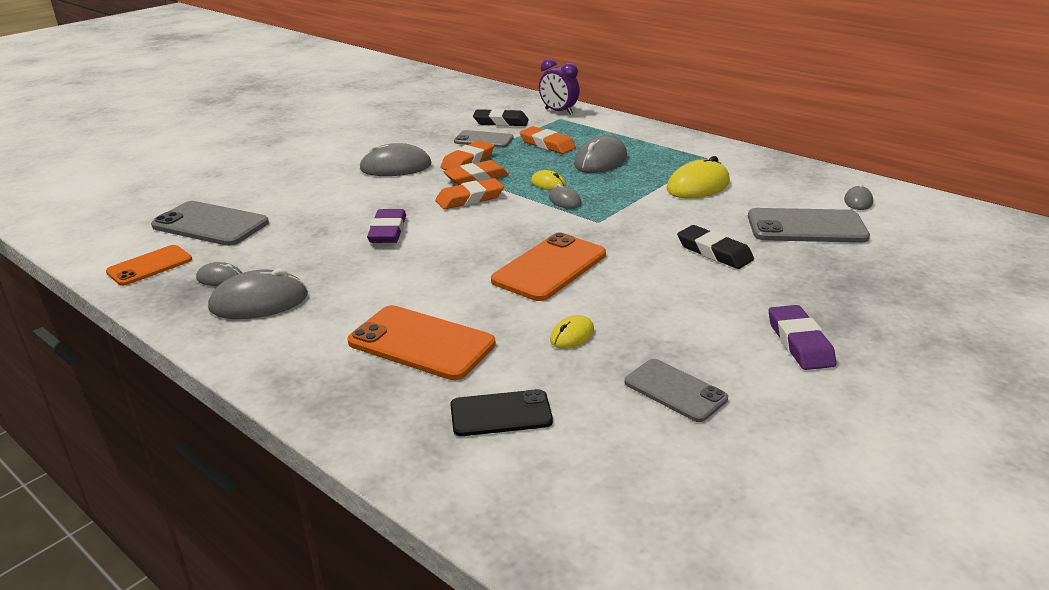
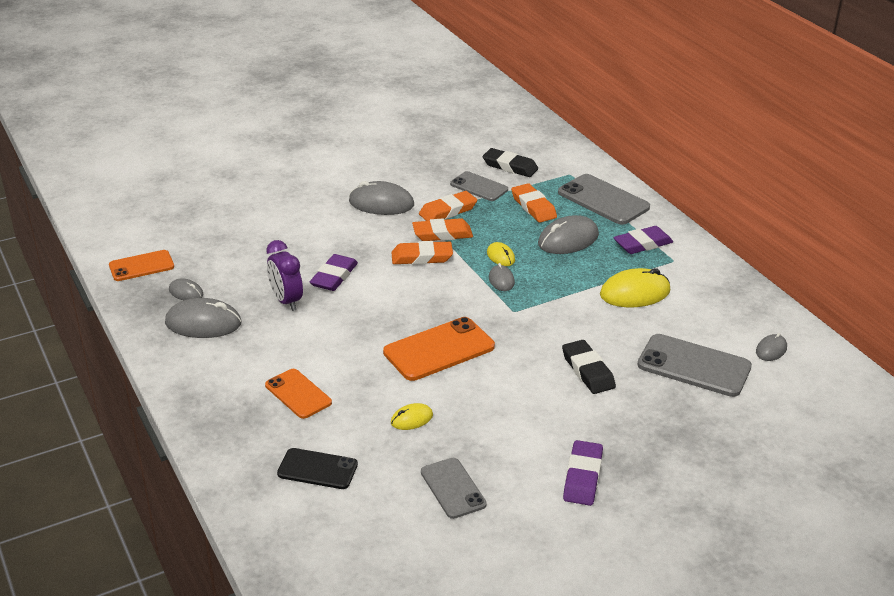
camera: 20 degrees right, 5 degrees up
grey phone [151,201,269,246] -> grey phone moved to [558,174,650,225]
orange phone [348,305,496,380] -> orange phone [265,369,332,419], size x0.64
purple clock [539,59,580,115] -> purple clock moved to [266,240,303,311]
none -> purple eraser [613,226,673,254]

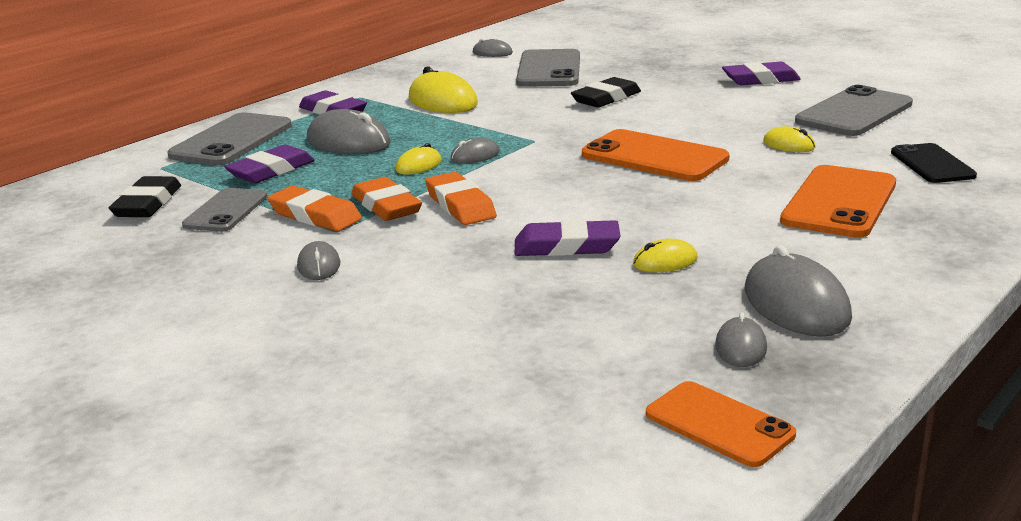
camera: 110 degrees left, 10 degrees down
orange phone [265,369,332,419] -> orange phone [780,165,896,238], size x1.57
purple clock [266,240,303,311] -> yellow mouse [633,239,698,272]
grey mouse [349,181,414,215] -> grey mouse [297,241,340,280], size x0.53
grey phone [421,458,487,519] -> grey phone [795,85,913,136], size x1.57
orange eraser [511,183,557,223] -> purple eraser [224,145,315,183]

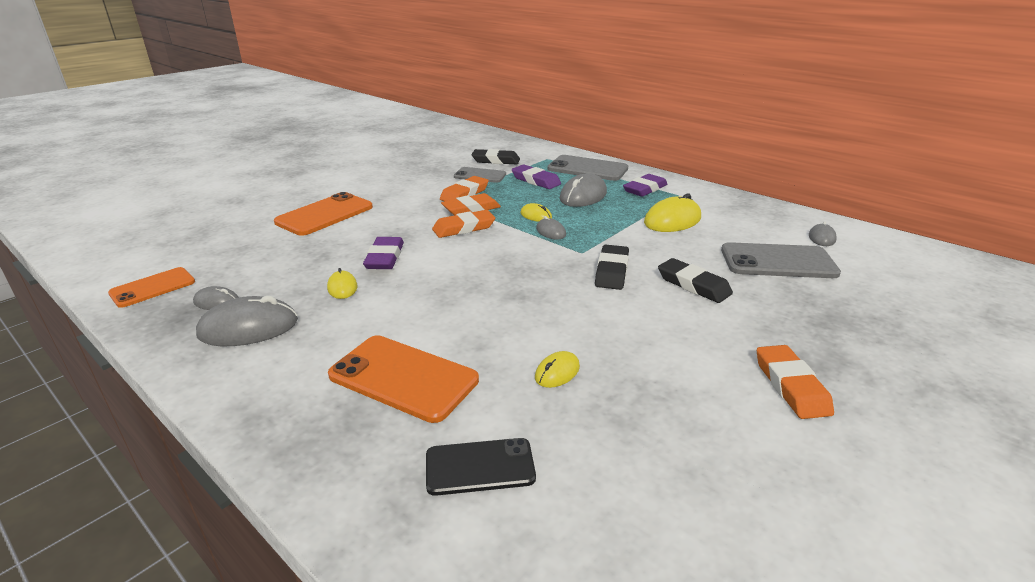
camera: 90 degrees right, 5 degrees up
grey mouse [297,241,340,280] -> none
orange phone [582,129,730,181] -> orange phone moved to [274,192,373,236]
purple eraser [722,61,801,85] -> orange eraser [757,345,834,419]
grey phone [795,85,913,136] -> none
none -> black eraser [595,244,629,290]

